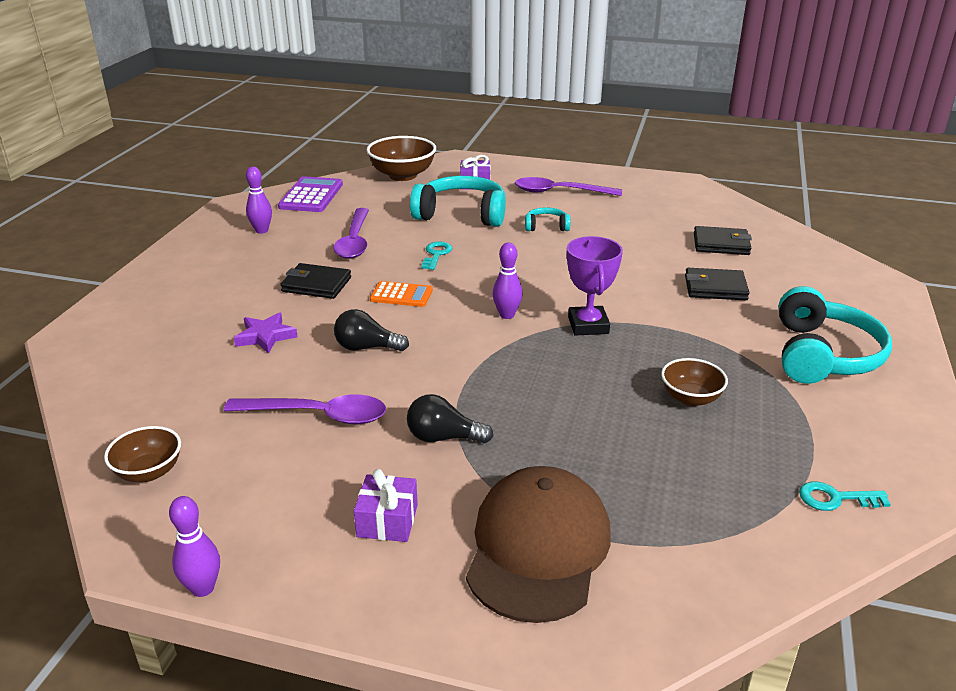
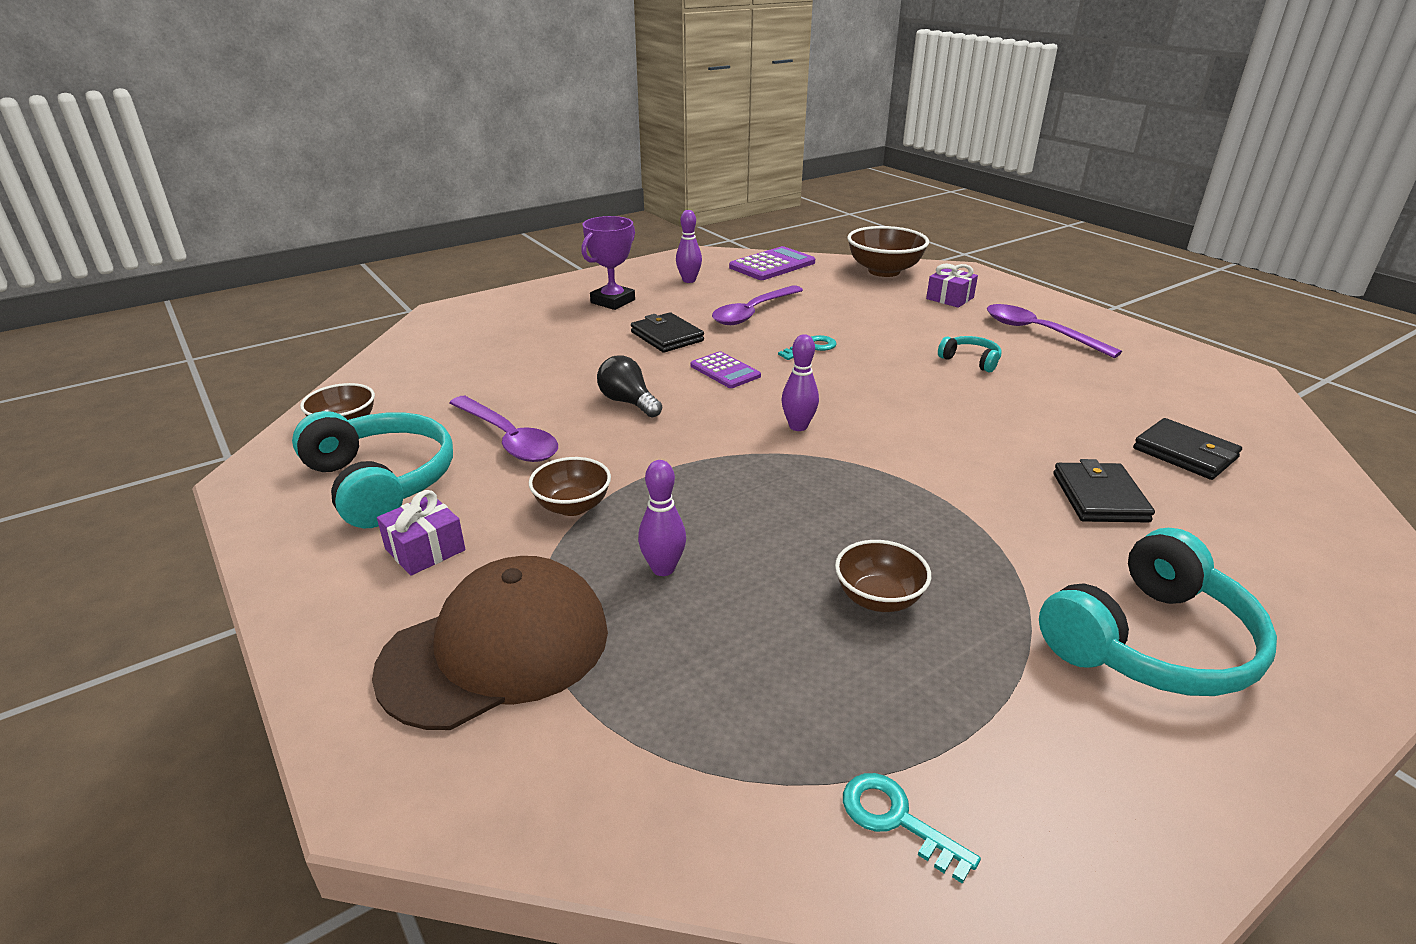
camera: 40 degrees right, 0 degrees up
purple bowling pin [169,496,220,597] -> purple bowling pin moved to [638,460,686,576]
purple star [234,312,298,354] -> none
orange calculator [370,281,433,307] -> purple calculator [690,351,761,388]
black light bulb [407,394,493,443] -> brown bowl [529,457,611,516]
turquoise headphones [410,176,506,227] -> turquoise headphones moved to [292,411,453,528]
purple trophy [567,236,623,336] -> purple trophy moved to [581,216,635,310]
black wallet [685,268,749,300] -> black wallet turned 45 degrees clockwise [1053,459,1155,522]

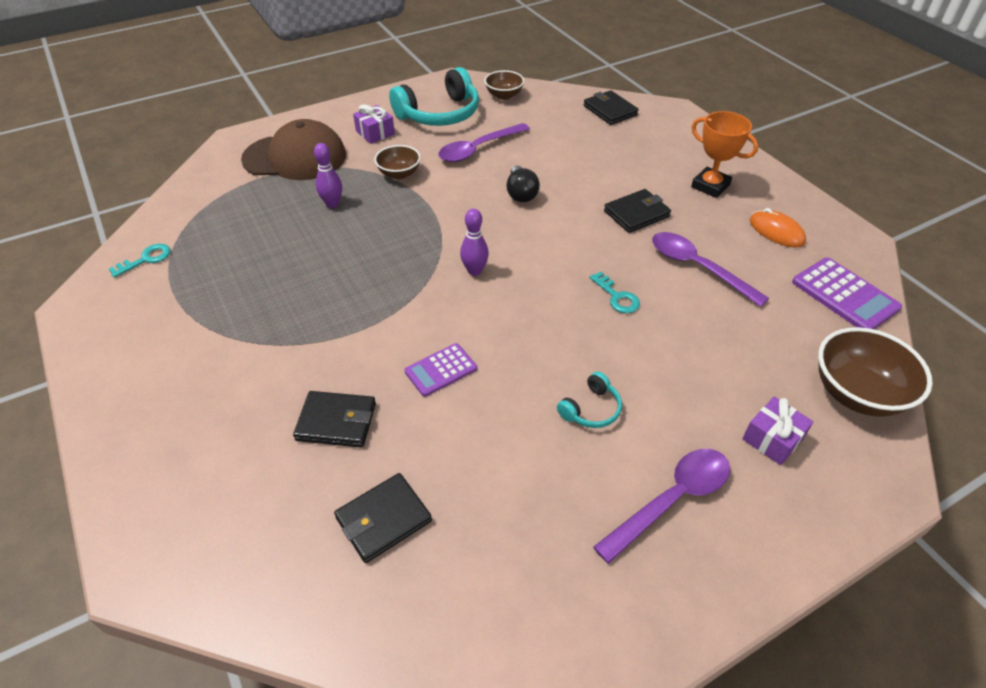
camera: 95 degrees right, 15 degrees up
brown cap [372,556,608,730] -> brown cap turned 60 degrees counterclockwise [241,119,346,180]
purple trophy [581,216,635,310] -> orange trophy [691,111,758,198]
black light bulb [597,355,662,418] -> black light bulb turned 120 degrees clockwise [506,165,540,202]
purple bowling pin [676,210,702,283] -> orange mouse [750,208,806,248]
purple calculator [690,351,761,388] -> purple calculator moved to [404,343,477,397]
brown bowl [835,540,931,612] -> none
turquoise headphones [1039,528,1277,696] -> none
none -> black wallet [584,90,639,125]

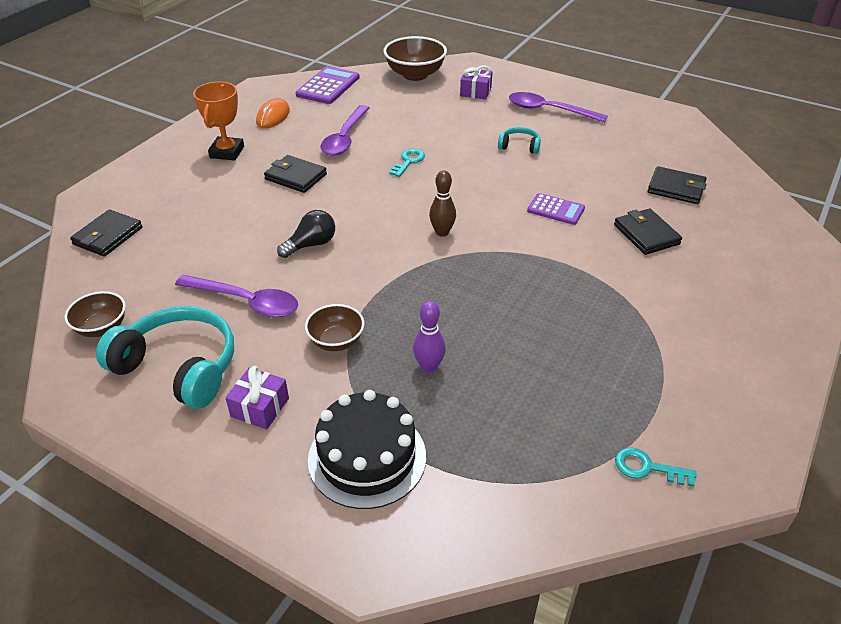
camera: 120 degrees left, 5 degrees down
brown cap [241,119,346,180] -> black cake [308,390,426,509]
purple bowling pin [460,209,489,276] -> brown bowling pin [429,170,456,237]

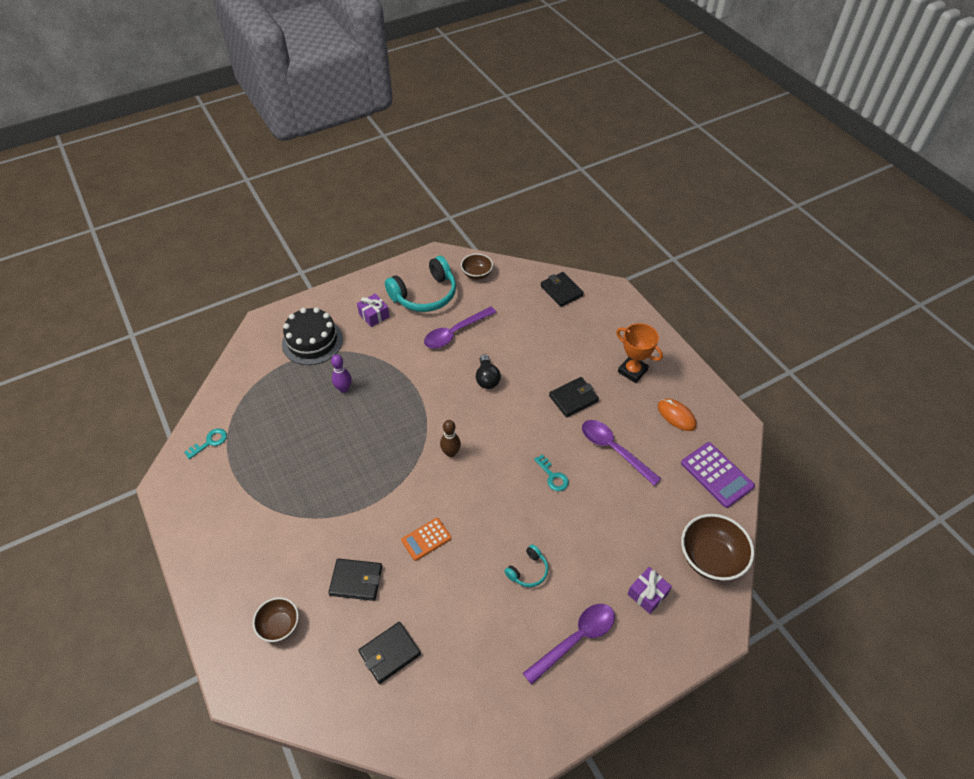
camera: 120 degrees right, 10 degrees up
brown bowl [305,304,364,351] -> brown bowl moved to [253,597,299,642]
purple calculator [527,193,585,225] -> orange calculator [401,518,452,561]

